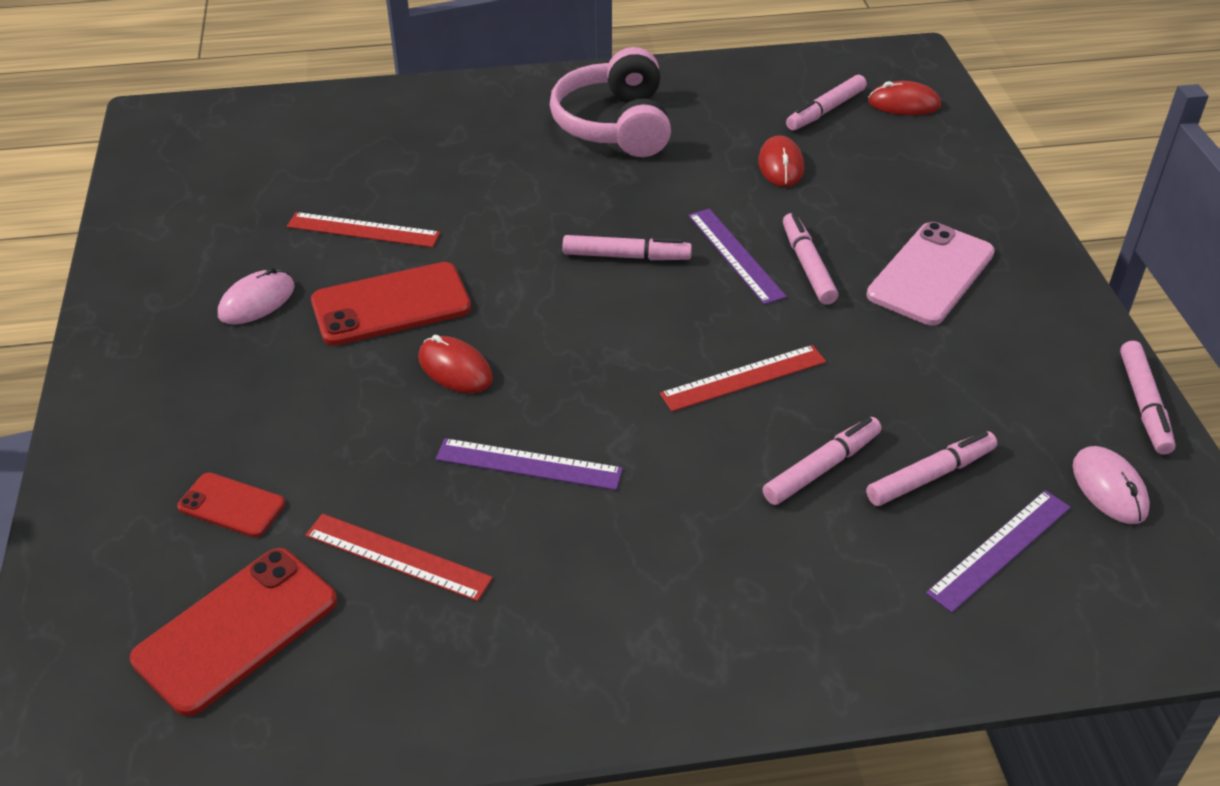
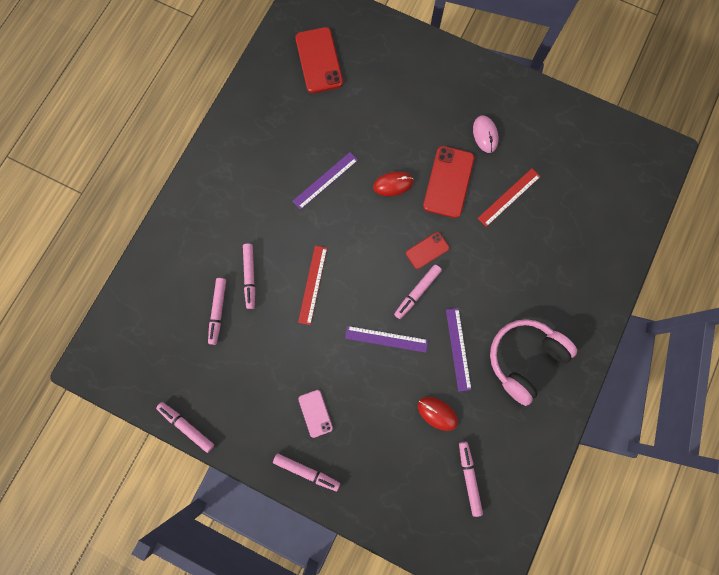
camera: 125 degrees right, 35 degrees up
red phone [177,472,285,537] -> red phone moved to [406,232,449,269]
red ruler [305,514,493,601] -> none
pink headphones [550,47,671,157] -> pink headphones turned 75 degrees counterclockwise [490,319,577,406]
pink marker [783,213,838,305] -> pink marker moved to [273,453,340,491]
pink phone [867,222,995,325] -> pink phone [298,390,333,438], size x0.56
red mouse [868,81,941,115] -> none
purple ruler [926,490,1071,613] -> purple ruler moved to [446,308,472,392]
pink mouse [1073,446,1150,524] -> none

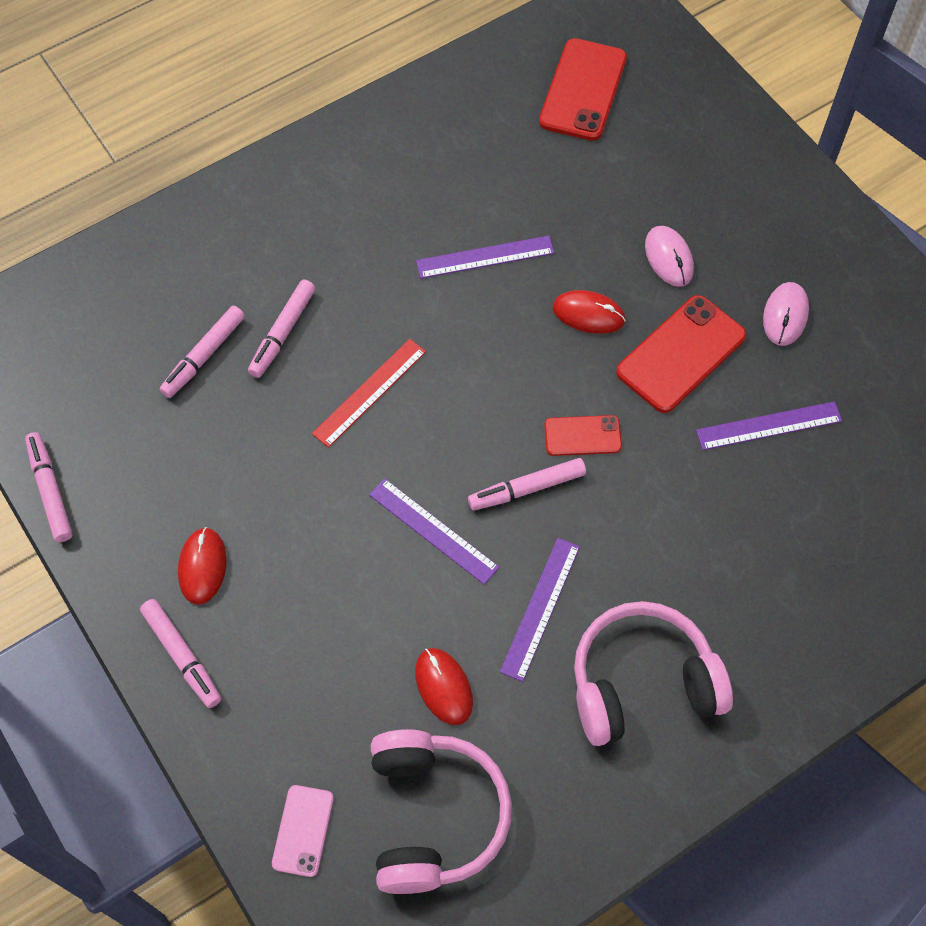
camera: 30 degrees right, 15 degrees down
pink phone [298,390,333,438] -> pink phone moved to [272,785,334,877]
pink marker [459,442,483,517] -> pink headphones [371,729,512,894]
red ruler [478,168,541,227] -> purple ruler [696,401,842,450]
none -> red mouse [178,527,227,605]
none -> pink mouse [645,226,694,287]

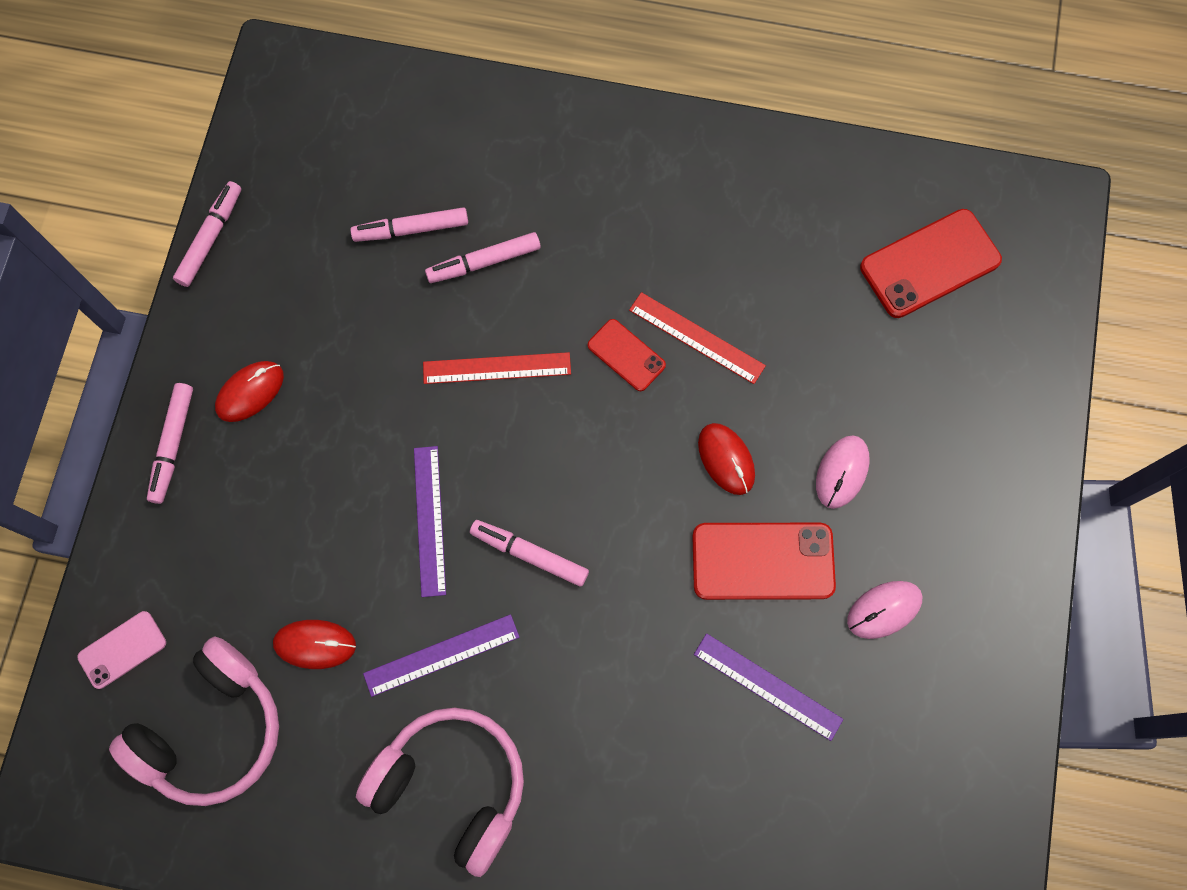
camera: 45 degrees right, 10 degrees up
red mouse [415,648,473,725] -> red mouse turned 75 degrees clockwise [273,620,356,669]
purple ruler [416,236,555,279] -> red ruler [629,292,766,384]
red phone [544,415,622,456] -> red phone moved to [588,319,666,391]

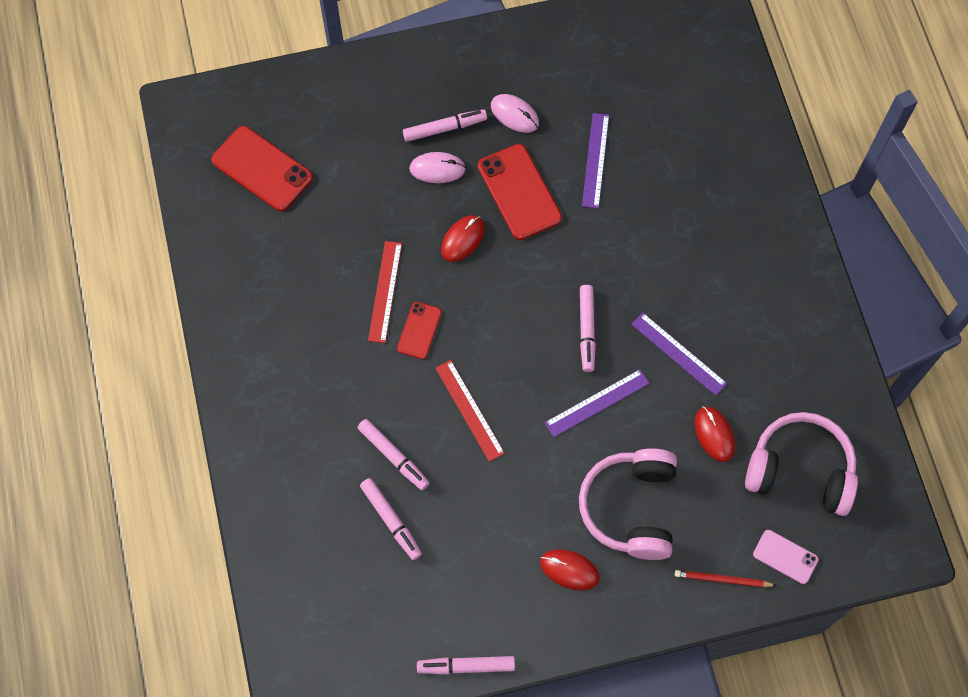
camera: 115 degrees left, 5 degrees down
pink marker [147,383,193,504] -> pink marker moved to [403,109,487,142]
pink headphones [356,708,524,877] -> pink headphones moved to [579,448,677,560]
none -> red pencil [675,570,777,587]

